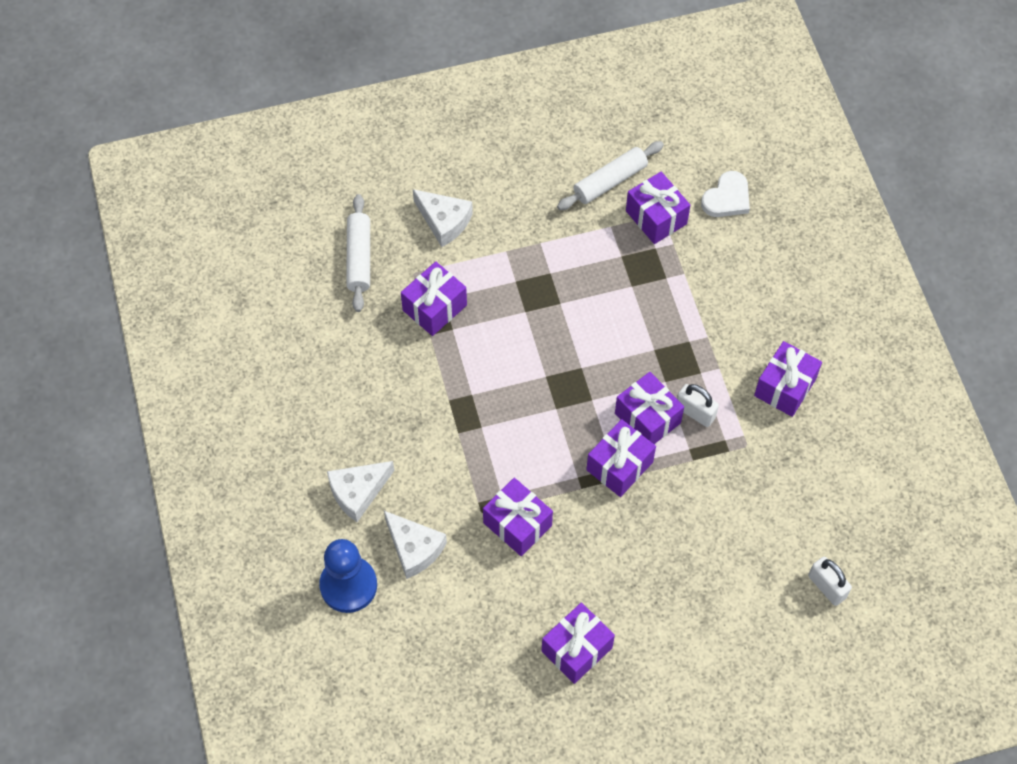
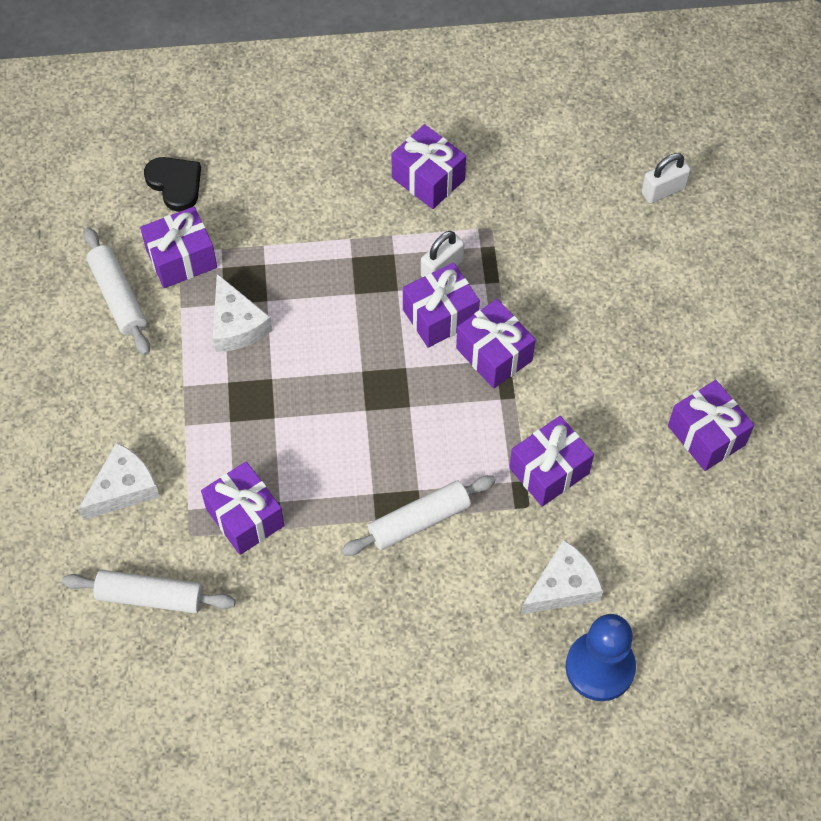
camera: 80 degrees left, 0 degrees up
white cheese [327,461,394,522] -> white cheese moved to [213,274,272,352]
white heart [701,171,750,217] -> black heart [144,157,201,212]
none -> white rolling pin [342,475,496,556]

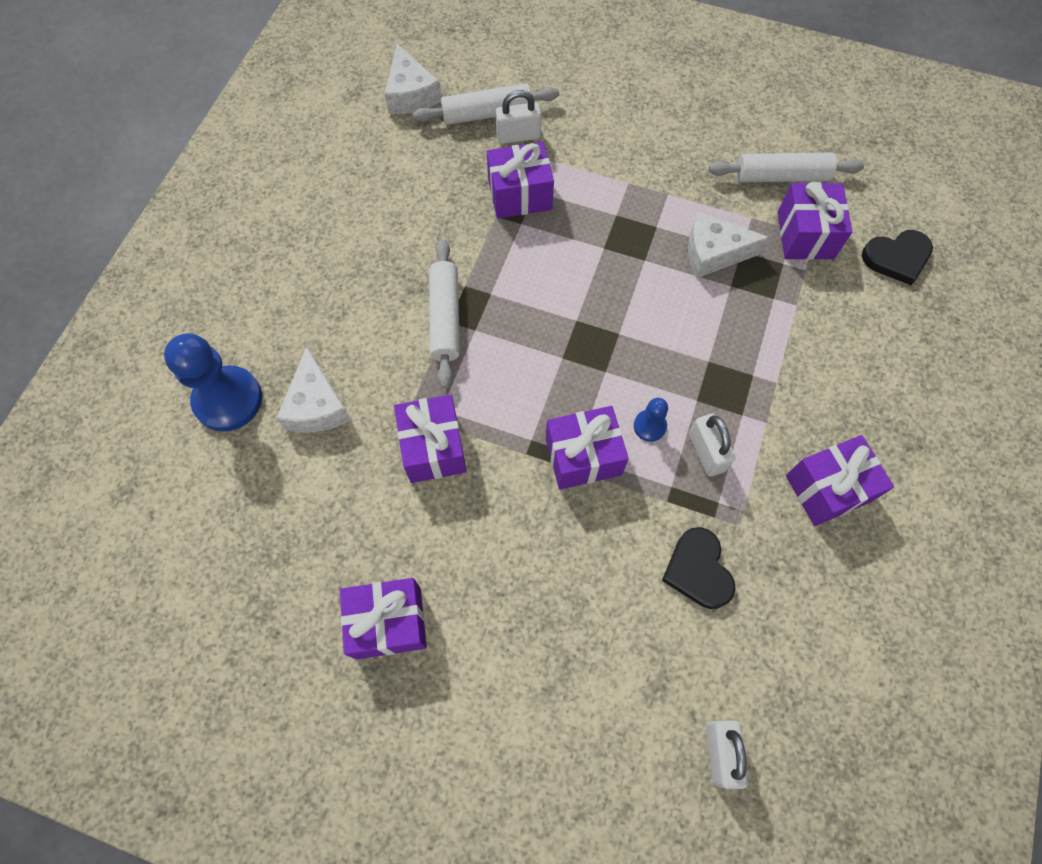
camera: 115 degrees right, 5 degrees up
white rolling pin [62,570,236,613] -> white rolling pin turned 45 degrees clockwise [413,84,559,125]
white cheese [78,442,160,520] -> white cheese moved to [385,44,442,114]
purple gift [403,262,480,348] -> blue pawn [634,398,668,442]
none -> white padlock [496,90,542,144]
none -> black heart [662,527,736,609]

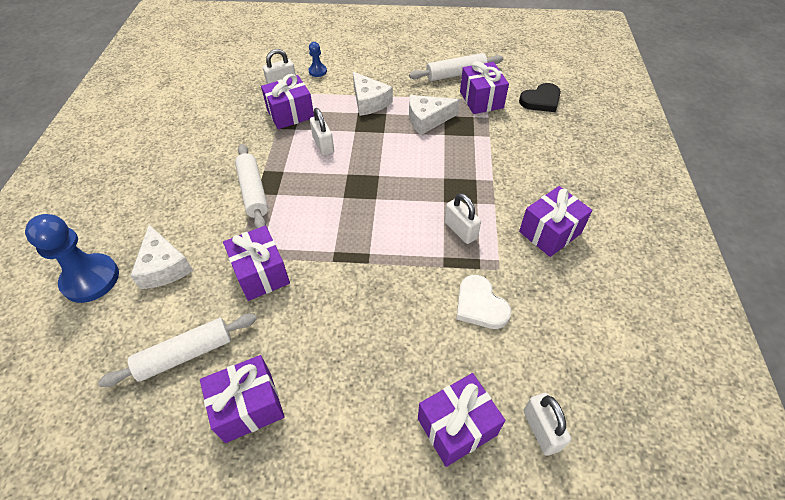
camera: 15 degrees left, 15 degrees down
white cheese [385,44,442,114] -> white cheese moved to [353,72,393,116]
white rolling pin [413,84,559,125] -> white rolling pin moved to [98,314,257,387]
purple gift [546,406,629,490] -> purple gift moved to [418,373,505,467]
blue pawn [634,398,668,442] -> blue pawn moved to [309,42,327,77]
black heart [662,527,736,609] -> white heart [456,275,511,329]
none -> white padlock [310,108,334,156]

